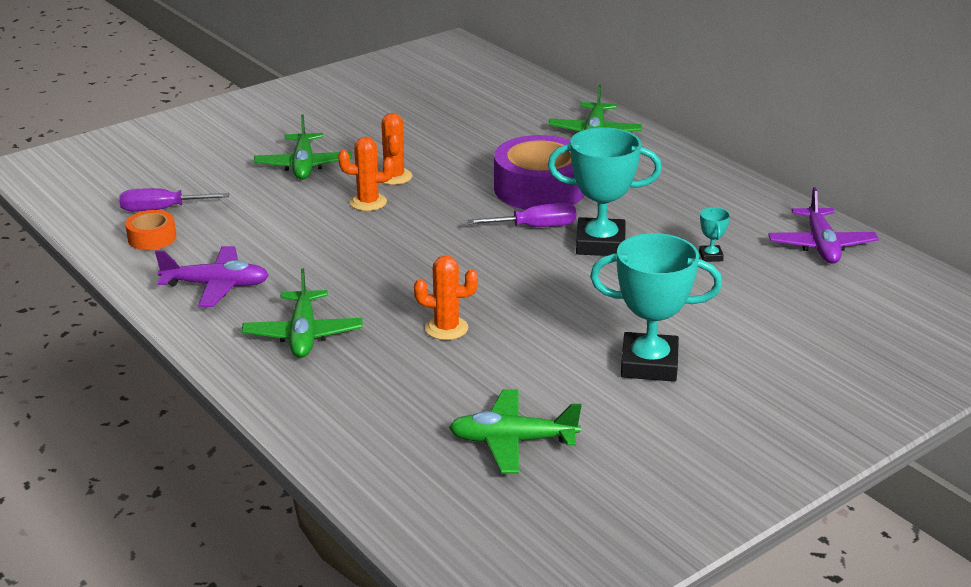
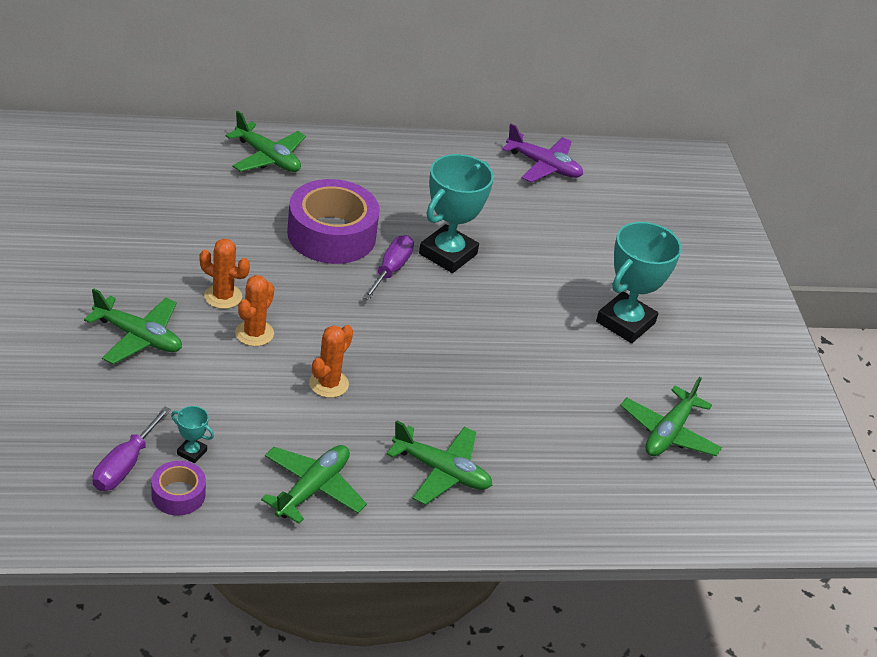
camera: 65 degrees left, 10 degrees up
orange tape [125,210,176,250] -> purple tape [151,461,206,516]
purple plane [155,246,269,307] -> green plane [261,445,367,524]
orange cactus [414,255,478,340] -> orange cactus moved to [309,325,353,398]
turquoise trophy [699,207,730,262] -> turquoise trophy moved to [171,406,214,463]

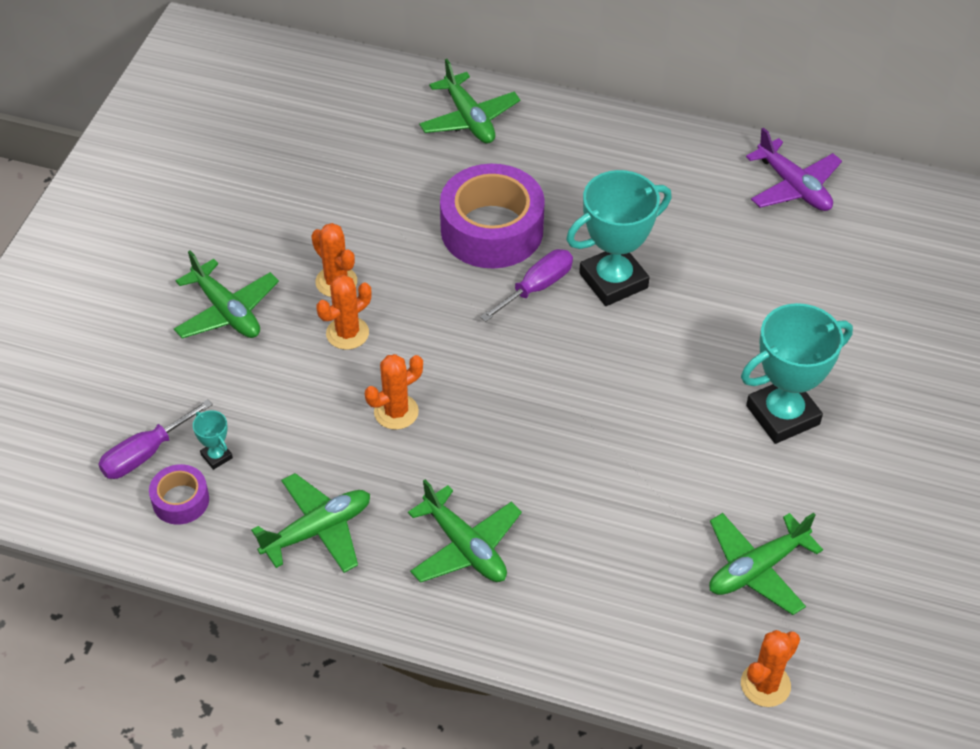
camera: 30 degrees right, 10 degrees up
none -> orange cactus [741,630,800,707]

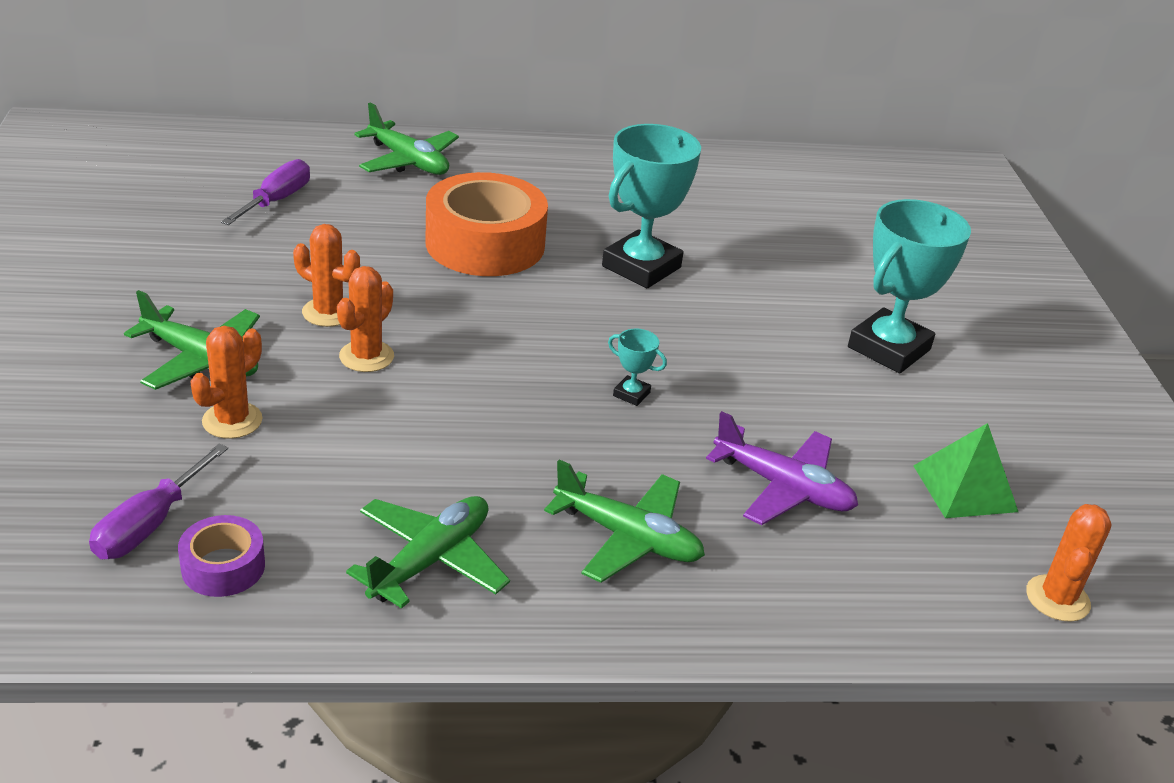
camera: 25 degrees left, 15 degrees down
turquoise trophy [193,410,233,470] -> turquoise trophy moved to [608,328,667,406]
orange cactus [365,354,423,430] -> orange cactus moved to [190,326,262,439]
purple tape [440,164,545,268] -> orange tape [426,172,548,276]
purple screwdriver [480,249,573,322] -> purple screwdriver moved to [221,159,310,225]
green plane [709,513,823,615] -> green pyramid [913,423,1018,518]
purple plane [746,127,842,211] -> purple plane moved to [706,411,858,525]

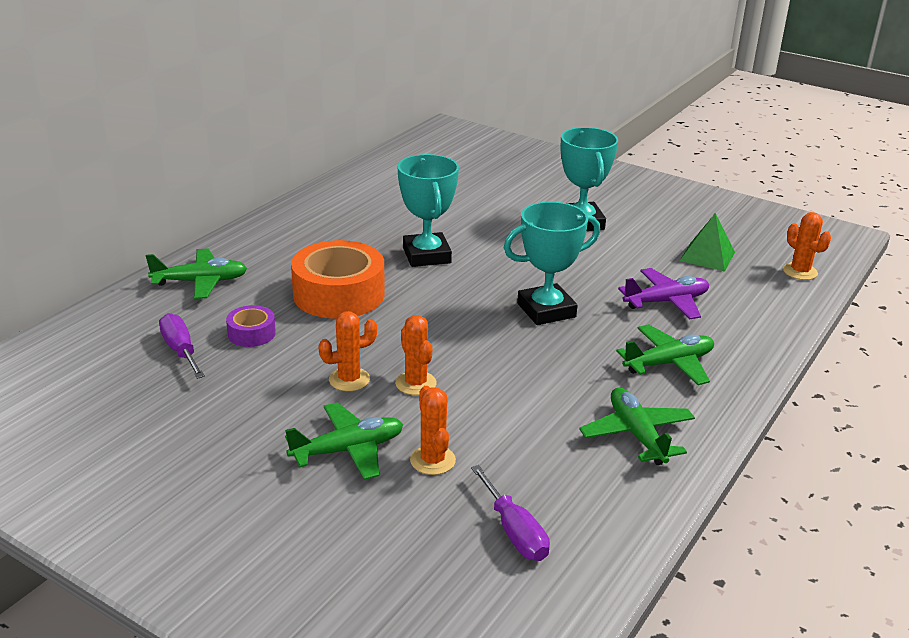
camera: 50 degrees left, 5 degrees down
purple tape [178,515,265,597] -> purple tape moved to [226,305,276,347]
turquoise trophy [608,328,667,406] -> turquoise trophy [504,202,600,325], size x2.36

